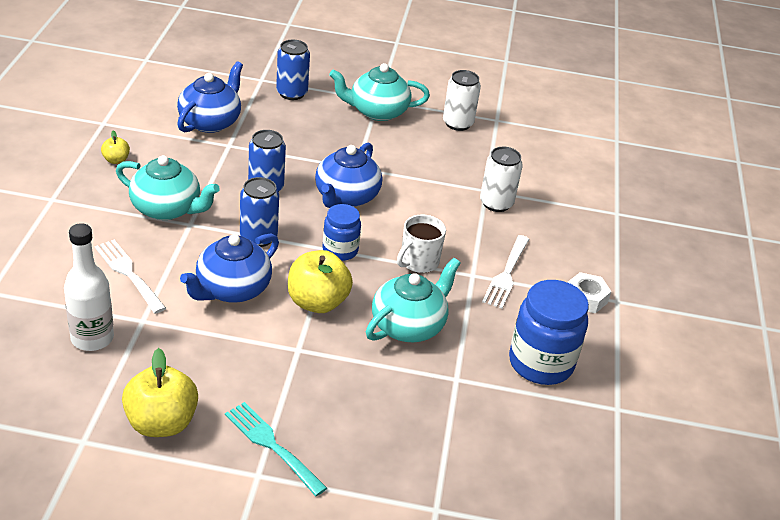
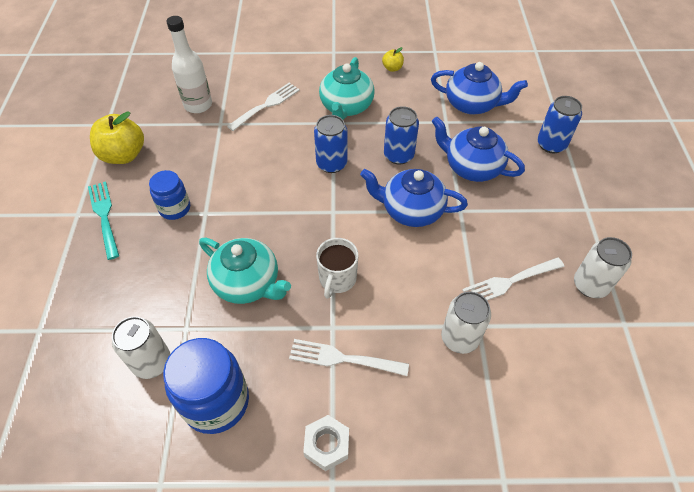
camera: 85 degrees right, 15 degrees up
blue teapot [180,234,279,303] -> blue teapot moved to [432,117,525,182]
turquoise fork [225,402,327,496] -> turquoise fork turned 60 degrees counterclockwise [88,181,119,260]
yellow apple [288,250,353,313] -> none
blue jar [323,204,361,261] -> blue jar moved to [149,170,190,220]
turquoise teapot [329,63,430,121] -> none
white mug [397,214,446,273] -> white mug turned 105 degrees counterclockwise [316,238,358,299]
none -> white can [112,316,170,379]
none -> white fork [462,257,564,300]

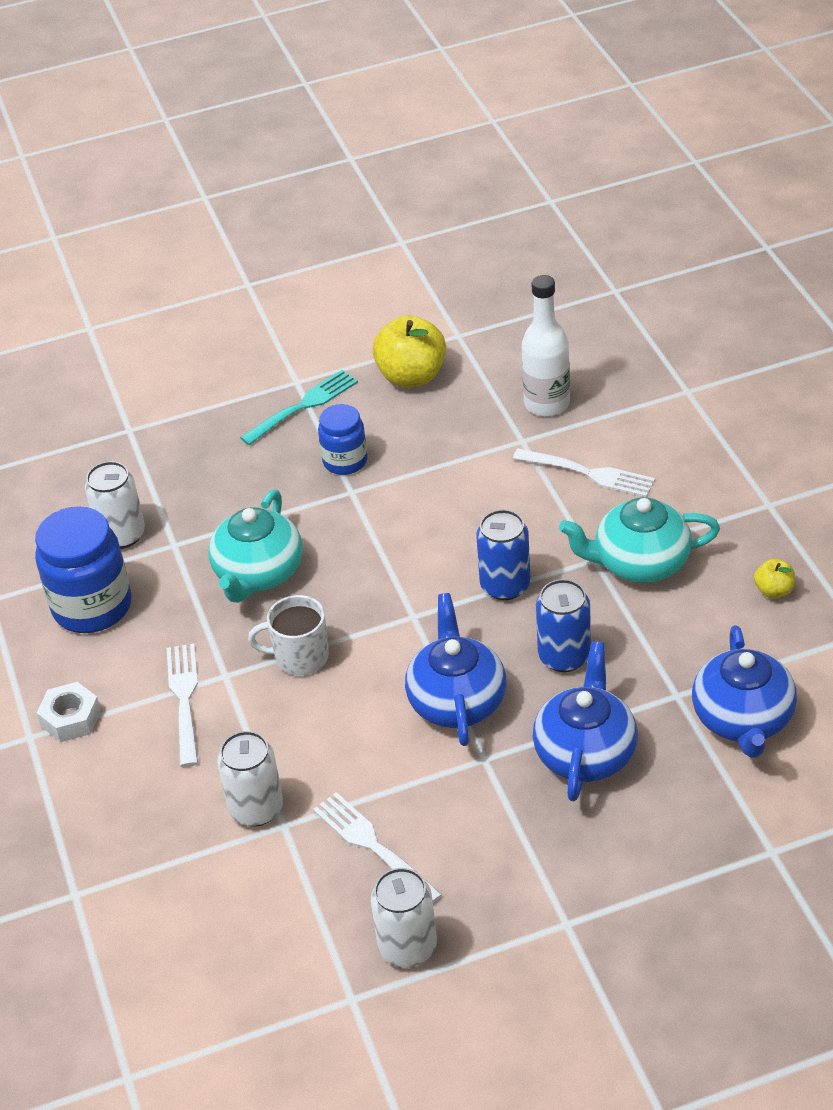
camera: 75 degrees right, 10 degrees down
blue can [537,96,582,153] -> none

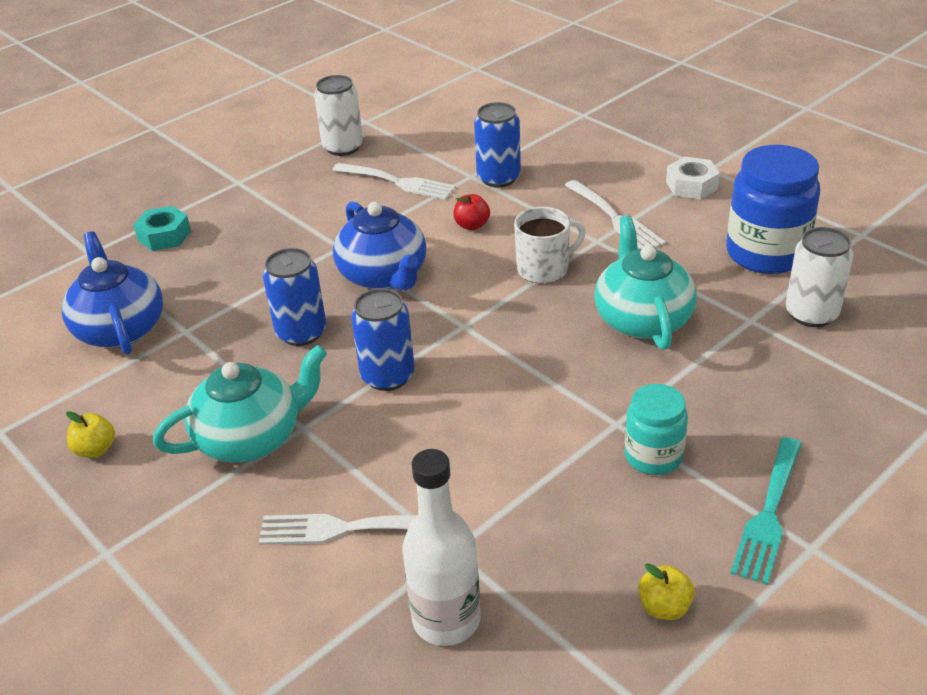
camera: 155 degrees right, 5 degrees down
white can [217,731,283,826] -> blue can [474,102,521,187]
blue jar [318,404,368,475] -> turquoise jar [624,384,688,475]
yellow apple [372,315,446,387] -> yellow apple [638,563,695,620], size x0.49
blue teapot [533,642,638,801] -> none
none -> turquoise nut [133,206,191,251]
none -> red apple [453,194,490,230]

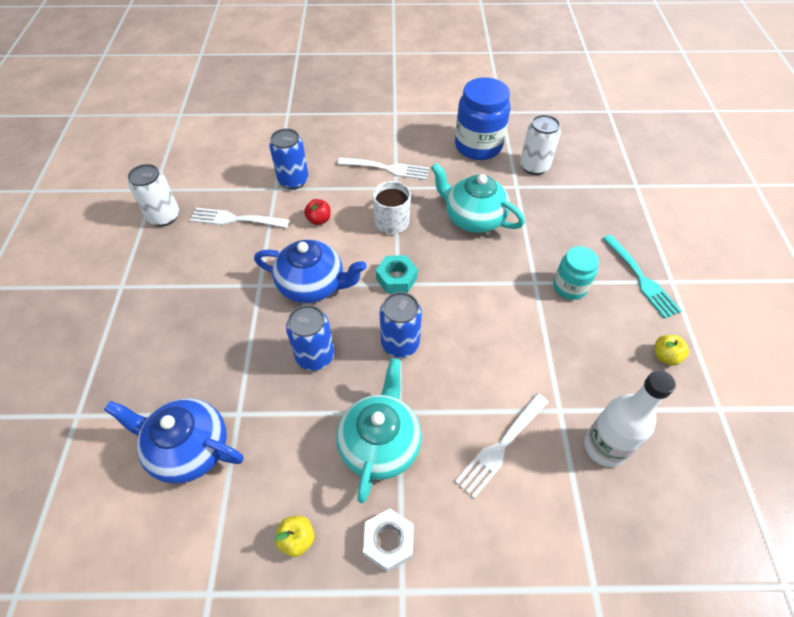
camera: 50 degrees left, 15 degrees up
turquoise nut [133,206,191,251] -> turquoise nut moved to [376,255,418,293]
white fork [332,163,456,200] -> white fork turned 150 degrees counterclockwise [190,208,290,228]
white nut [666,157,720,199] -> white nut moved to [363,509,414,572]

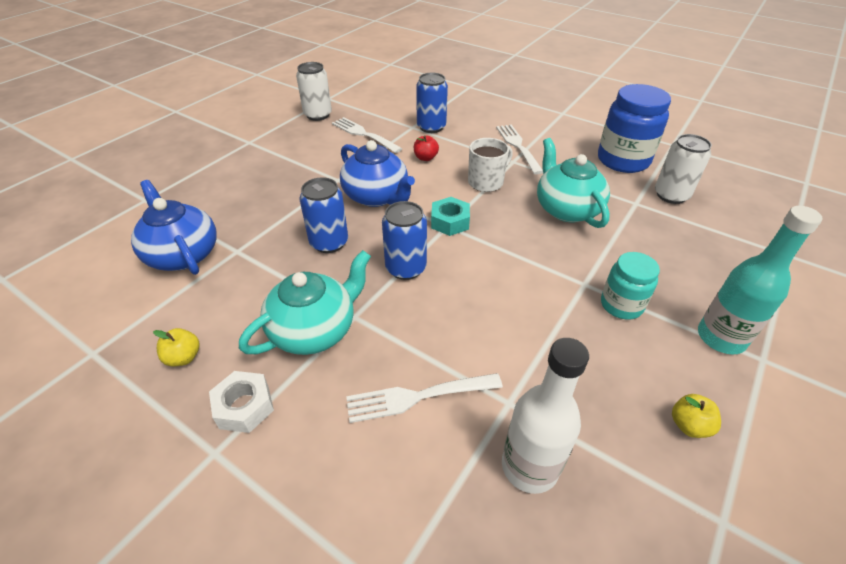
camera: 35 degrees right, 10 degrees down
white fork [337,157,430,180] -> white fork turned 150 degrees counterclockwise [496,125,543,174]
turquoise fork [603,235,681,319] -> turquoise bottle [698,206,823,354]

